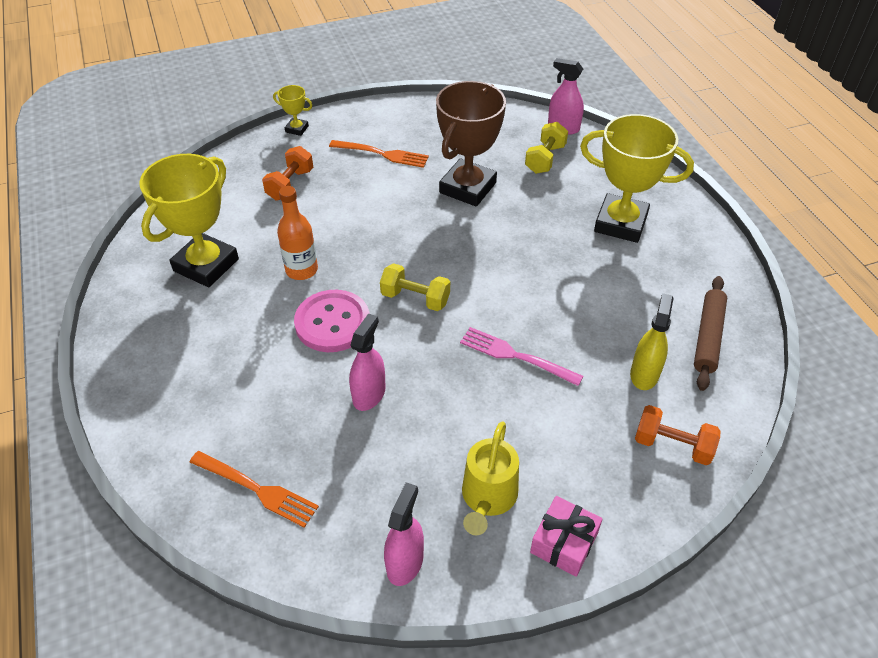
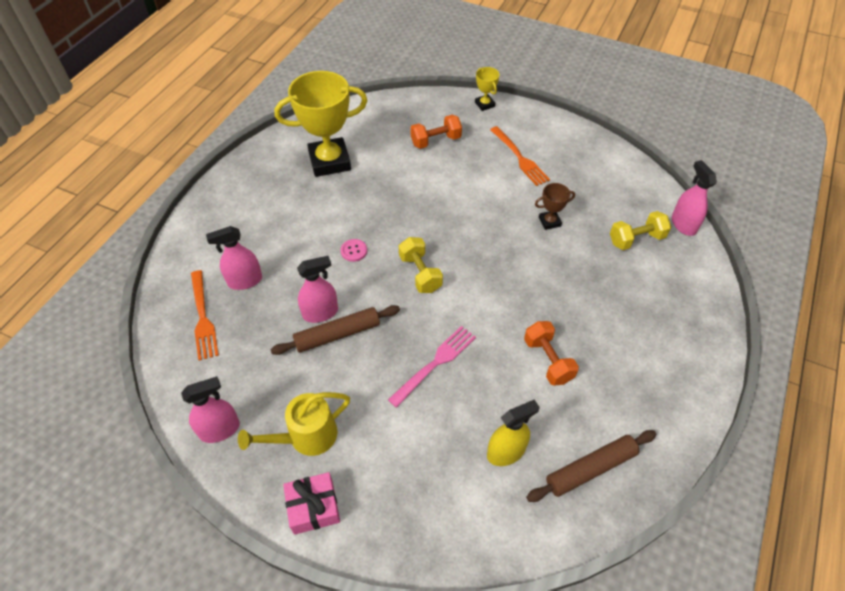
camera: 45 degrees right, 5 degrees up
orange bottle [277,186,318,280] -> none
pink button [294,290,370,352] -> pink button [341,239,367,262], size x0.44
brown trophy [436,81,506,207] -> brown trophy [535,183,575,230], size x0.45
pink fork [460,327,583,386] -> pink fork turned 60 degrees clockwise [388,326,476,408]
yellow trophy [580,114,694,243] -> none
orange dumbbell [635,405,720,465] -> orange dumbbell moved to [524,321,579,386]
none -> pink spray bottle [206,226,262,290]
none -> brown rolling pin [271,305,400,355]

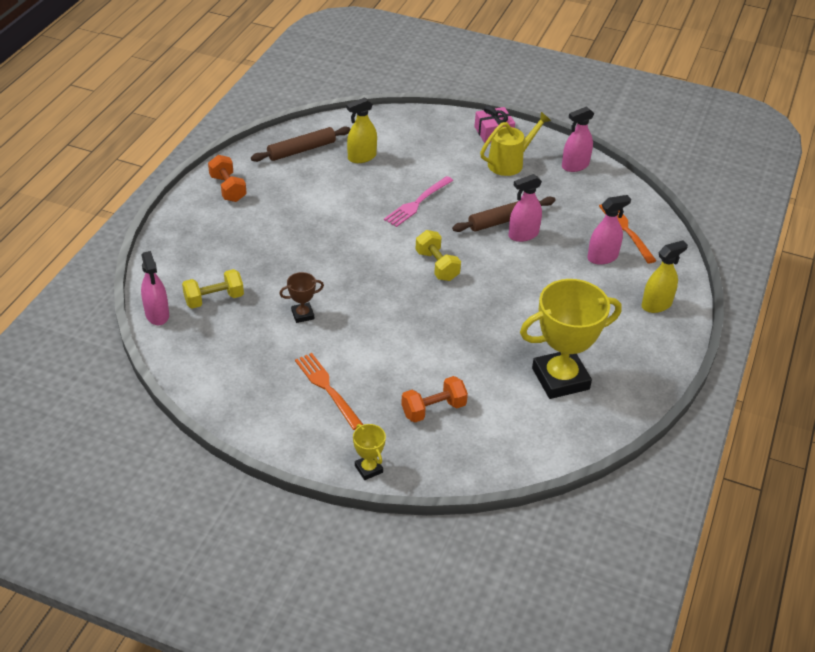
camera: 175 degrees right, 10 degrees down
pink button [341,239,367,262] -> none
orange dumbbell [524,321,579,386] -> orange dumbbell moved to [208,155,247,202]
none -> yellow spray bottle [641,240,688,313]

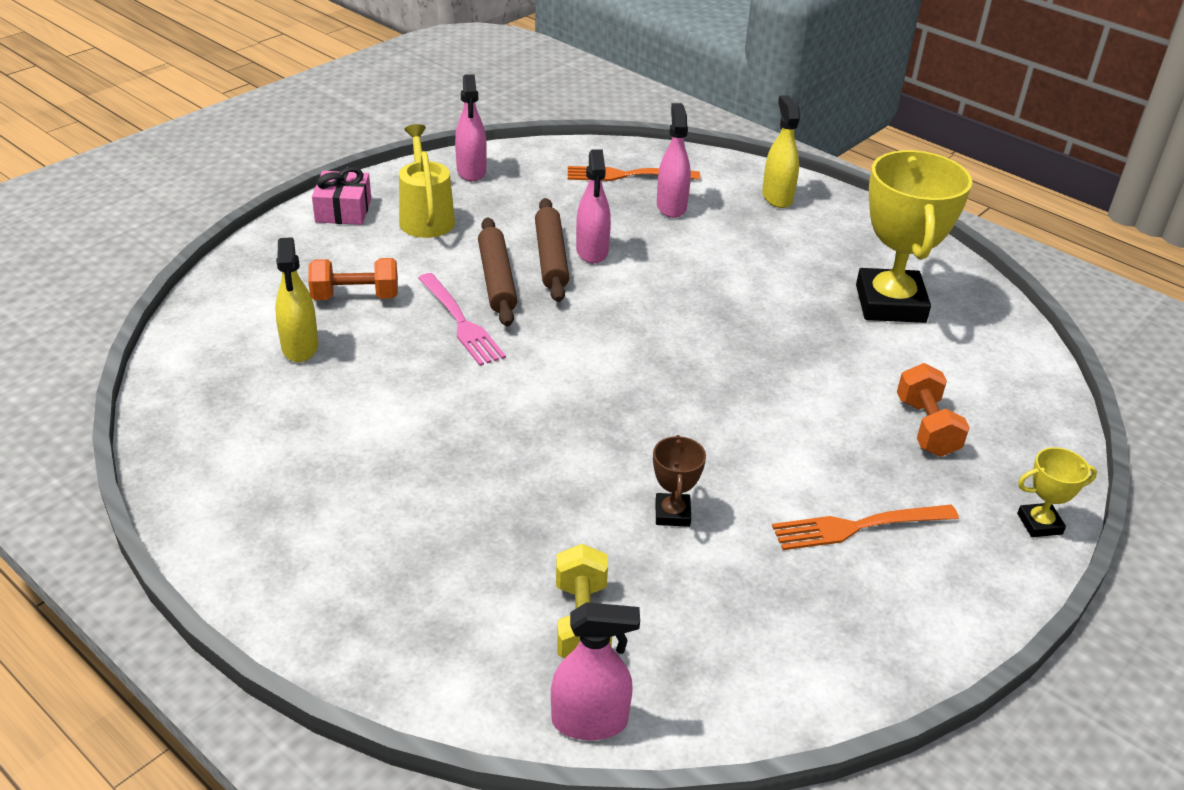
camera: 70 degrees left, 5 degrees down
orange dumbbell [208,155,247,202] -> orange dumbbell moved to [308,258,398,300]
brown rolling pin [251,127,351,162] -> brown rolling pin moved to [478,217,517,326]
yellow dumbbell [415,230,461,281] -> none

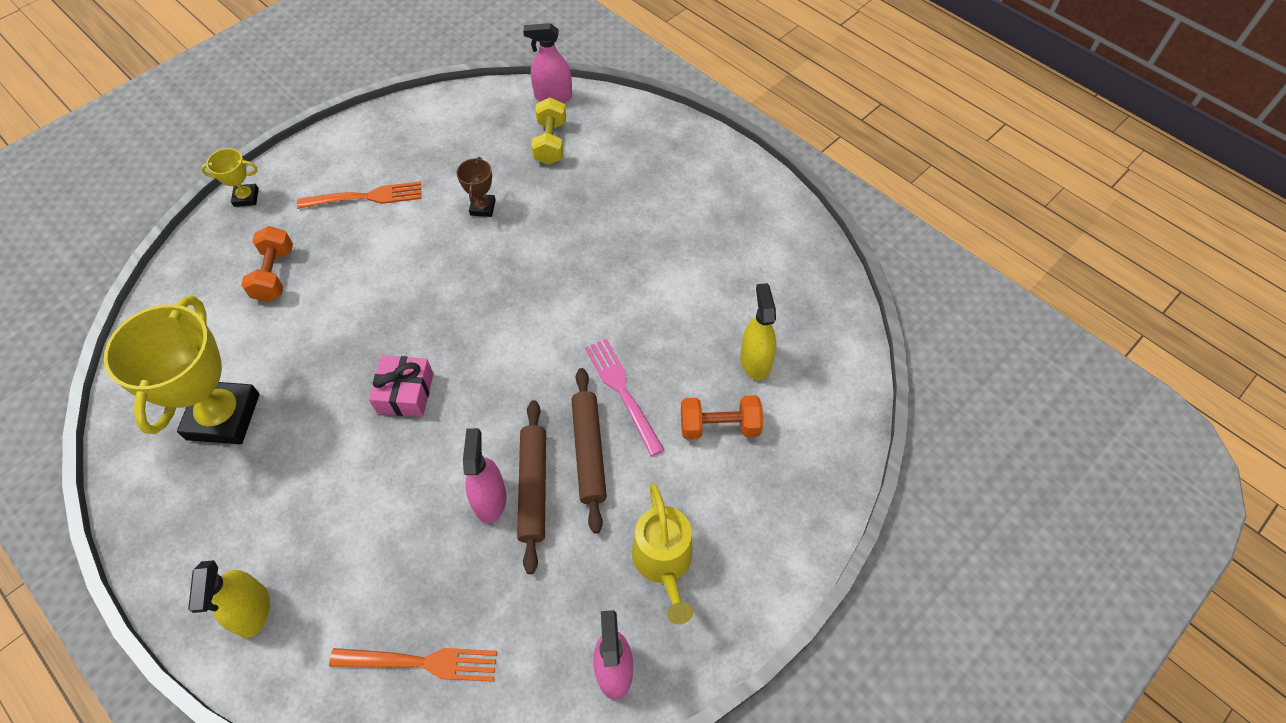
camera: 175 degrees left, 20 degrees up
pink gift [312,167,371,225] -> pink gift moved to [369,355,434,417]
pink spray bottle [657,103,691,218] -> none

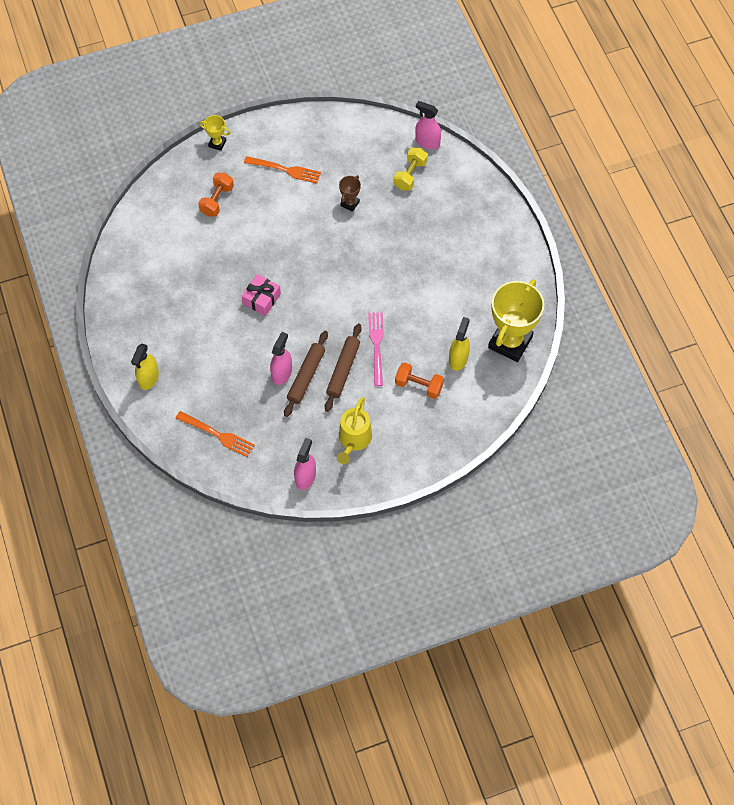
camera: 25 degrees right, 5 degrees up
yellow trophy [104,296,260,444] -> yellow trophy moved to [488,279,544,362]

